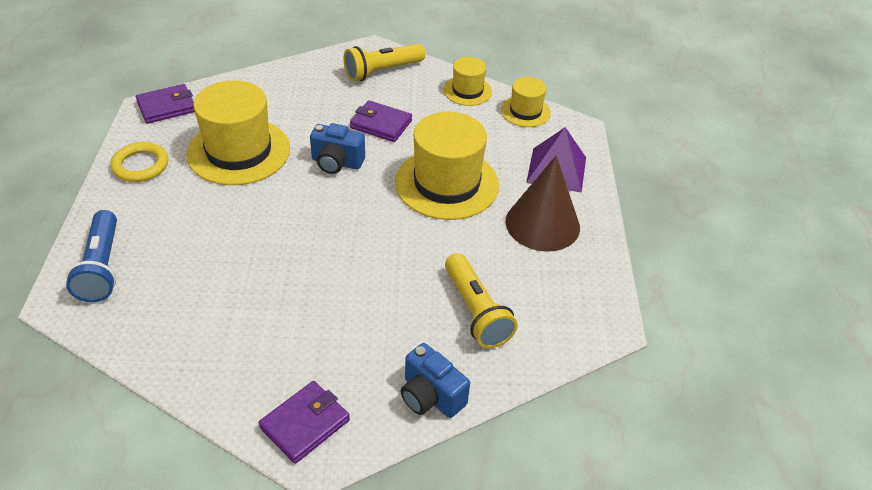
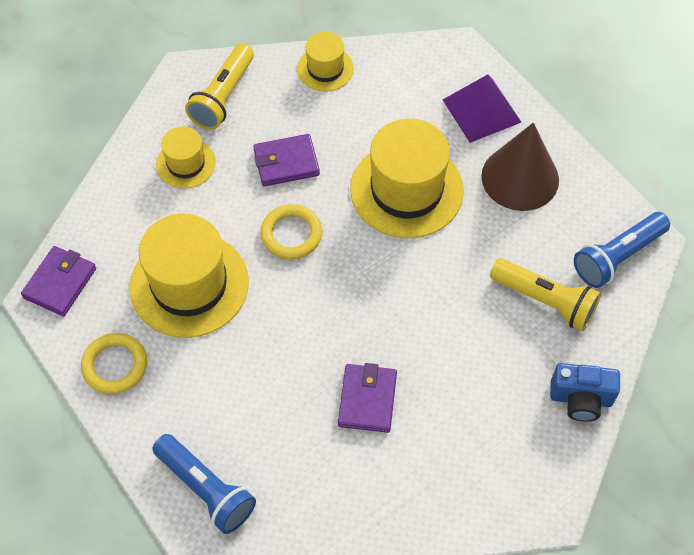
camera: 35 degrees left, 15 degrees up
purple wallet [259,381,350,464] -> purple wallet moved to [338,363,397,433]
blue camera [310,123,365,174] -> yellow ring [260,204,322,259]
yellow hat [501,77,551,127] -> yellow hat moved to [156,126,216,189]
none -> blue flashlight [574,212,670,288]

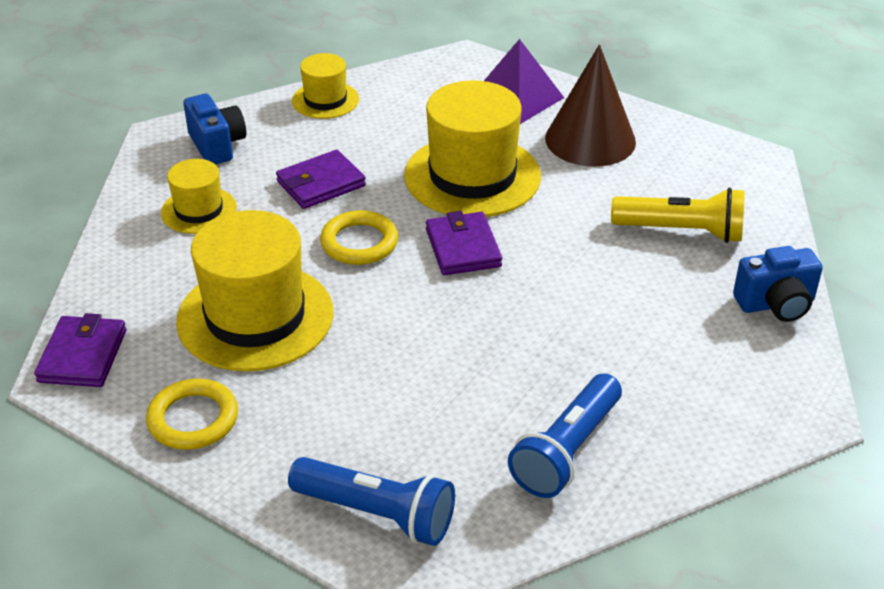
camera: 20 degrees left, 20 degrees down
yellow flashlight [185,43,254,130] -> blue camera [183,94,246,165]
purple wallet [338,363,397,433] -> purple wallet moved to [426,211,502,275]
blue flashlight [574,212,670,288] -> blue flashlight moved to [508,373,622,498]

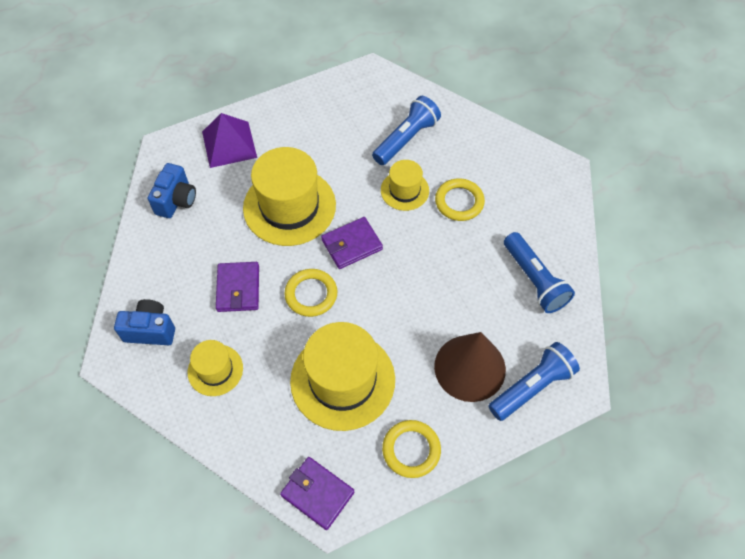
camera: 60 degrees left, 20 degrees up
yellow hat [292,53,359,119] -> yellow hat moved to [381,160,429,211]
purple wallet [426,211,502,275] -> purple wallet turned 45 degrees counterclockwise [321,217,383,269]
brown cone [545,45,636,167] -> brown cone moved to [434,332,506,402]
yellow flashlight [611,188,745,243] -> blue flashlight [372,96,441,165]
blue camera [733,246,823,322] -> blue camera moved to [148,163,196,218]
none -> yellow ring [435,178,485,221]

